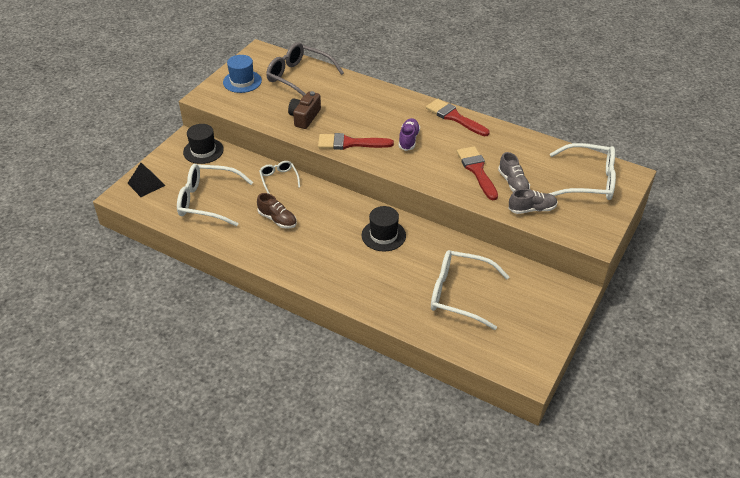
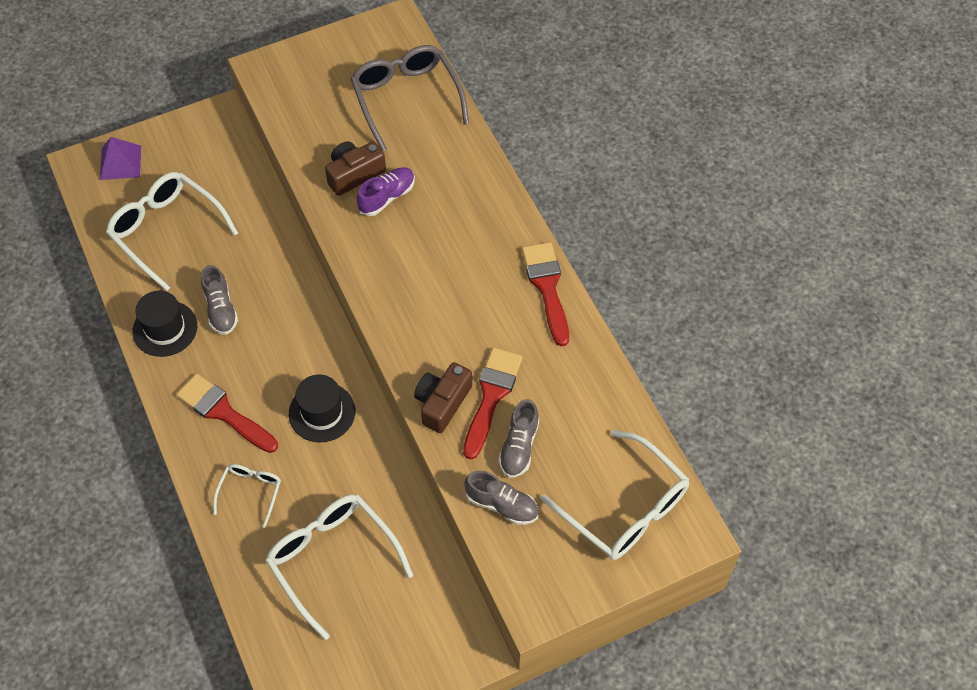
camera: 35 degrees right, 15 degrees up
black pyramid [127,163,165,197] -> purple pyramid [100,137,141,180]
black hat [183,124,224,164] -> black hat moved to [132,291,197,357]
blue hat [223,55,262,93] -> none
brown shoe [257,193,297,229] -> grey shoe [201,265,238,335]
white glasses [259,161,300,194] -> white glasses moved to [213,464,281,528]
red brush [318,133,394,150] -> red brush moved to [176,373,278,453]
purple shoe [398,118,420,151] -> purple shoe moved to [357,167,415,216]
none -> brown camera [414,362,472,433]

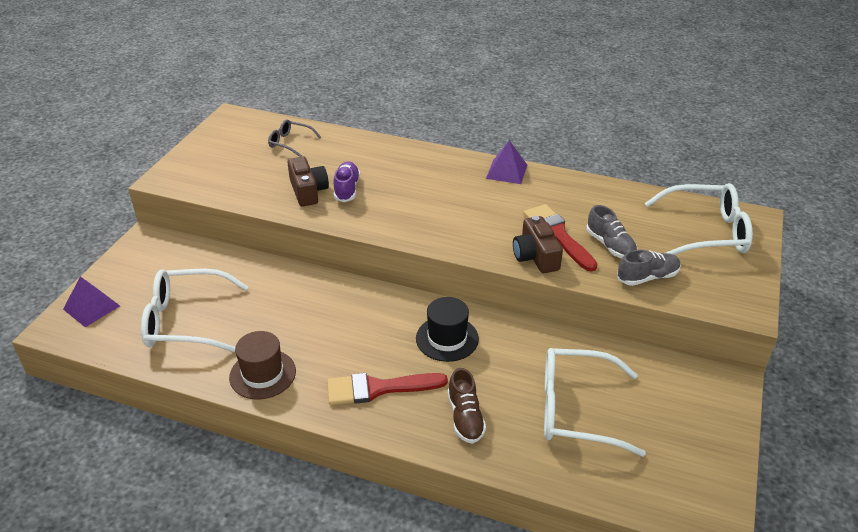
camera: 45 degrees left, 20 degrees down
black hat [132,291,197,357] -> brown hat [229,331,296,400]
grey shoe [201,265,238,335] -> none
white glasses [213,464,281,528] -> brown shoe [448,368,486,444]
brown camera [325,141,386,196] -> brown camera turned 150 degrees clockwise [287,156,329,207]
grey glasses [351,45,469,151] -> grey glasses [268,119,321,157], size x0.52
red brush [522,242,569,346] -> purple pyramid [486,140,527,184]

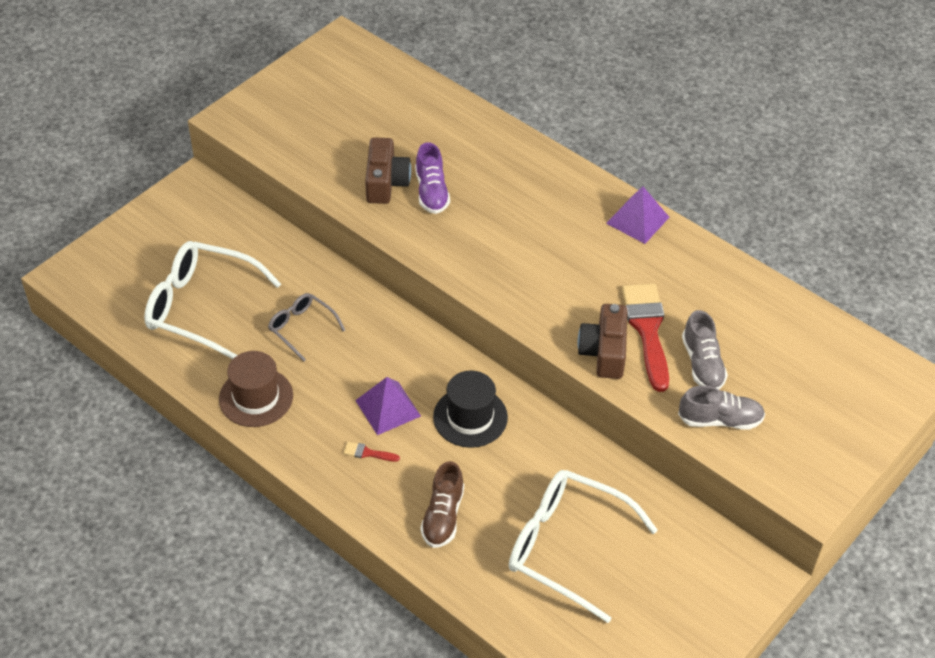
camera: 20 degrees right, 10 degrees up
purple pyramid [63,276,120,327] -> purple pyramid moved to [355,377,421,435]
grey glasses [268,119,321,157] -> grey glasses moved to [268,293,345,362]
red brush [327,373,448,405] -> red brush [344,442,400,462], size x0.41
purple shoe [334,161,360,202] -> purple shoe turned 150 degrees clockwise [415,142,450,214]
white glasses [645,183,753,255] -> none

